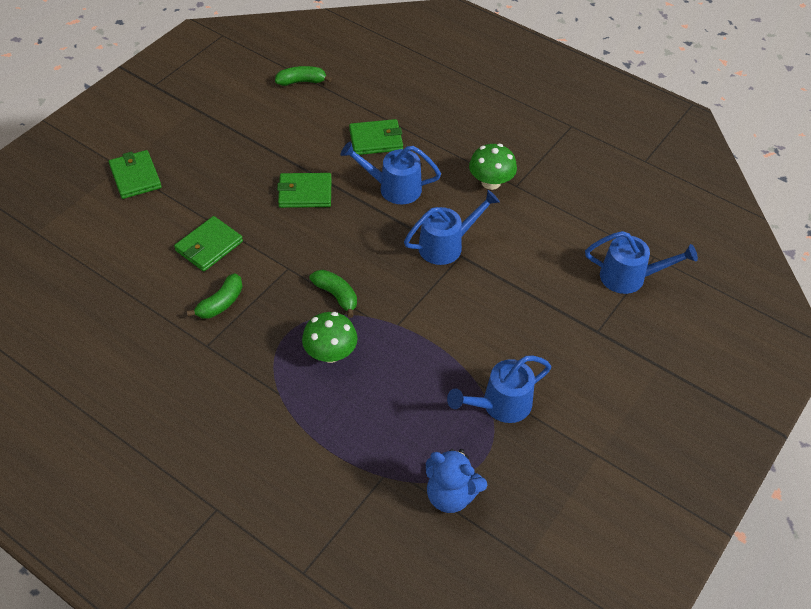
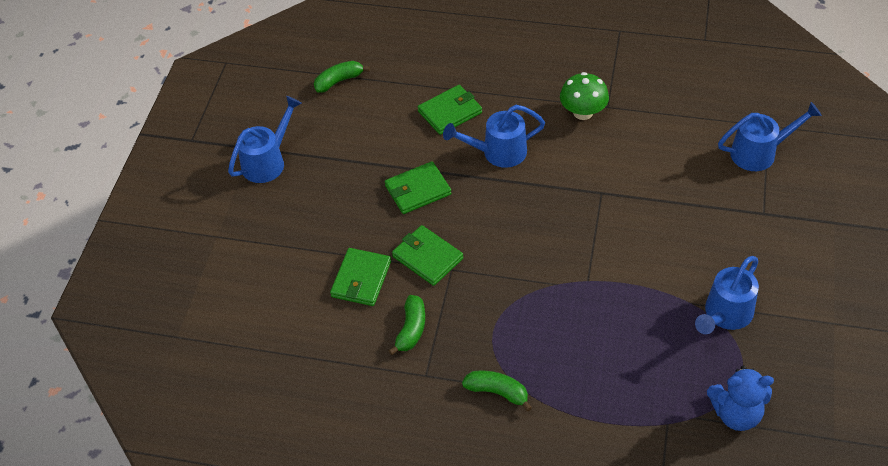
camera: 20 degrees left, 0 degrees up
green wallet [109,150,162,199] -> green wallet moved to [392,225,463,286]
green mushroom [302,312,358,363] -> none
green banana [310,270,357,318] -> green banana moved to [462,371,532,412]
blue watering can [404,190,500,265] -> blue watering can moved to [228,96,302,183]

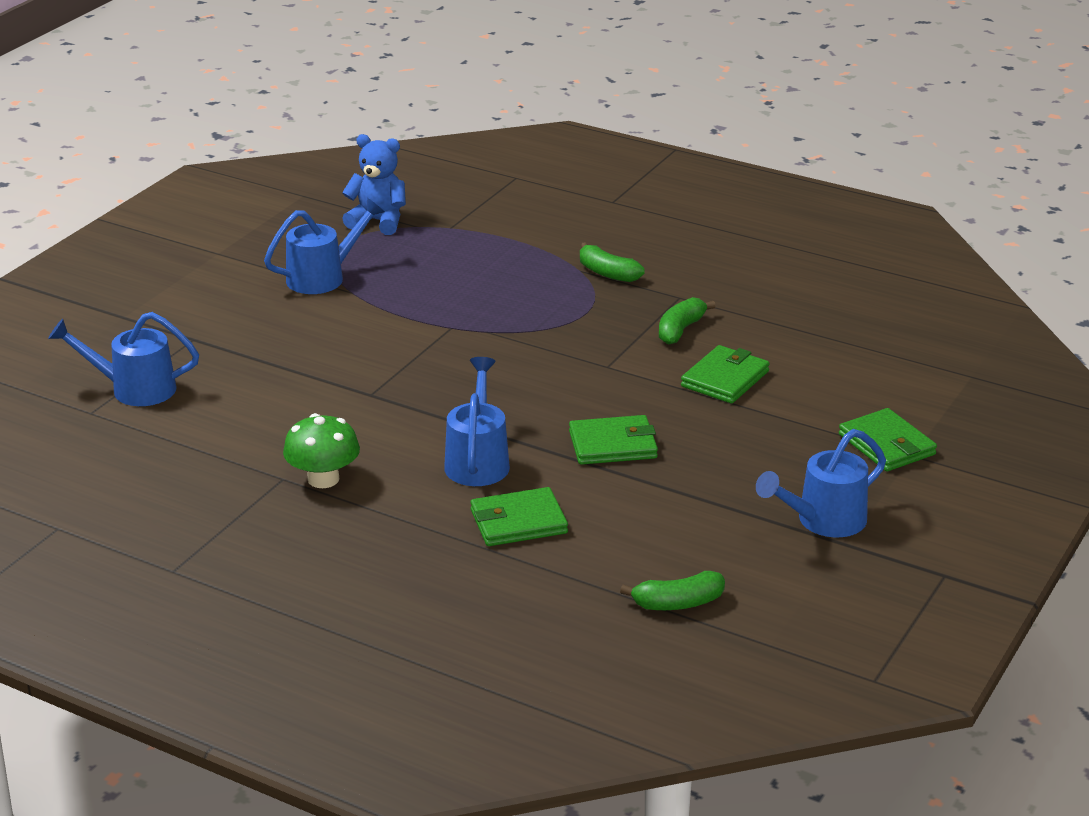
camera: 165 degrees left, 20 degrees down
green wallet [392,225,463,286] -> green wallet moved to [839,408,937,471]
blue watering can [443,105,545,168] -> blue watering can turned 90 degrees counterclockwise [444,357,510,486]

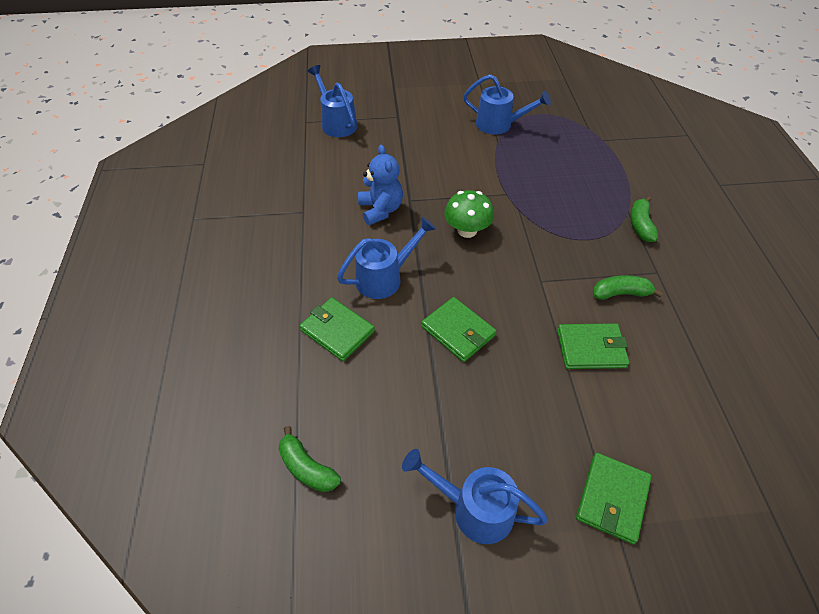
camera: 55 degrees right, 20 degrees up
green mushroom [283,413,360,488] -> green mushroom moved to [444,190,494,238]
blue teddy bear [342,134,406,235] -> blue teddy bear moved to [358,145,403,225]

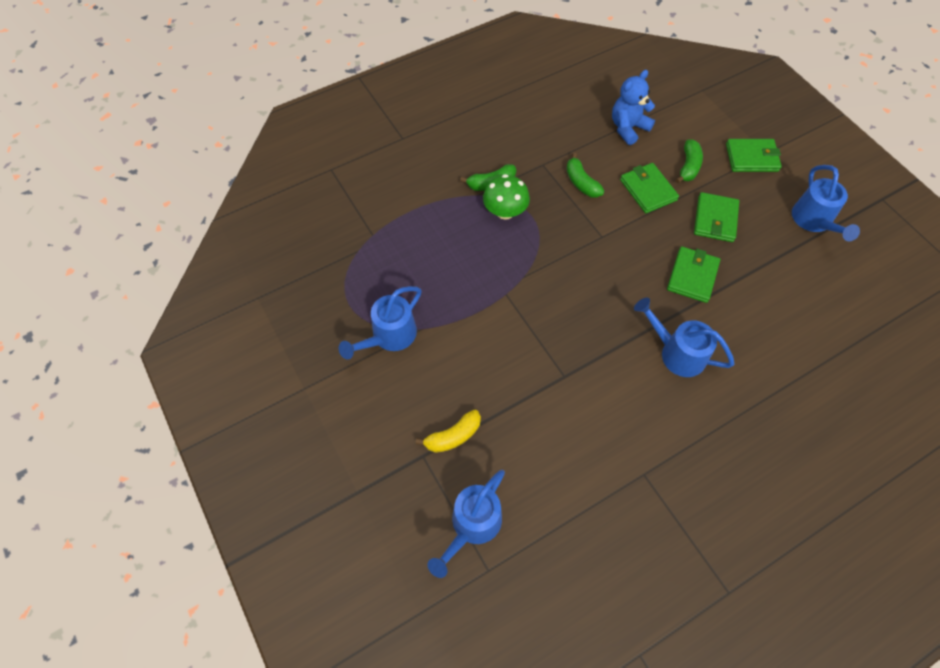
camera: 115 degrees left, 10 degrees up
green banana [278,426,341,492] -> green banana moved to [675,139,703,183]
green wallet [299,297,375,361] -> green wallet moved to [694,192,739,242]
blue teddy bear [358,145,403,225] -> blue teddy bear moved to [612,70,655,145]
green mushroom [444,190,494,238] -> green mushroom moved to [483,174,530,220]
blue watering can [463,74,551,134] -> blue watering can turned 135 degrees counterclockwise [339,286,422,359]
none -> yellow banana [416,409,481,453]

